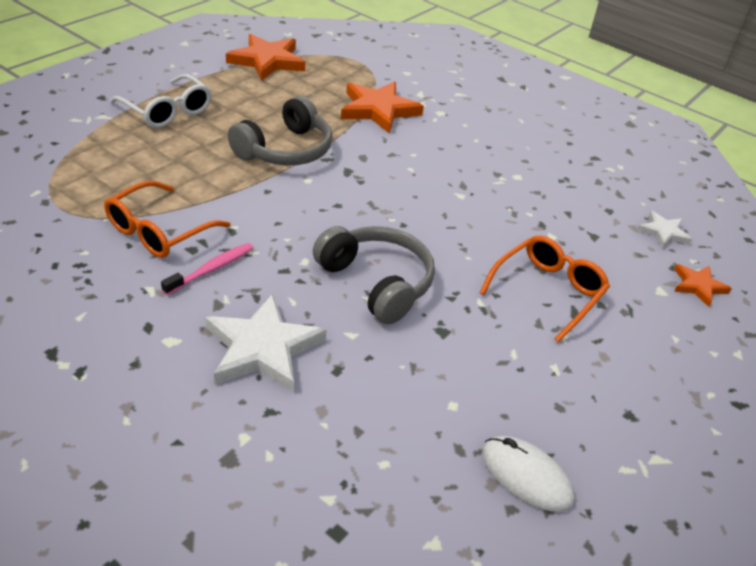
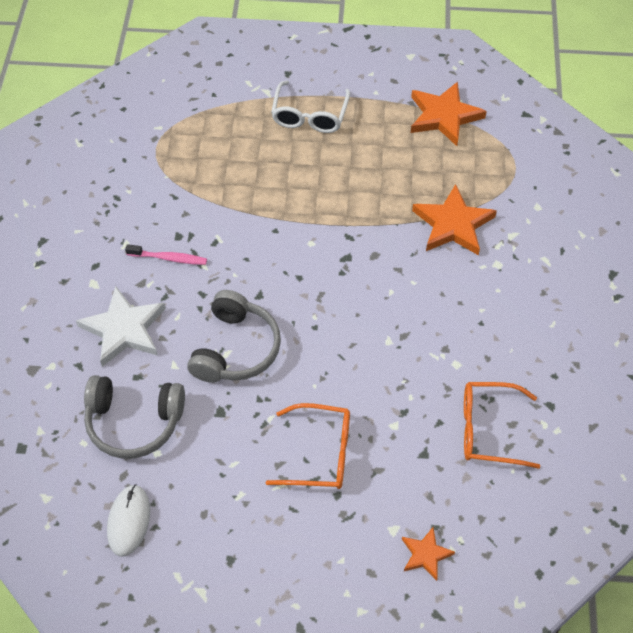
camera: 60 degrees right, 15 degrees up
orange glasses [104,181,231,258] -> orange glasses moved to [464,382,540,469]
grey headphones [228,96,332,166] -> grey headphones moved to [84,375,185,459]
white star [637,211,693,249] -> none

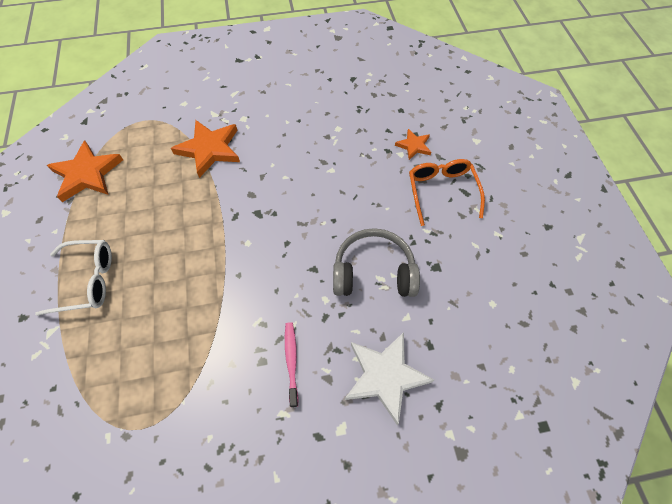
camera: 105 degrees left, 5 degrees up
grey headphones [84,375,185,459] -> none
white mouse [107,484,150,557] -> none
orange star [402,527,455,581] -> orange star moved to [395,129,431,160]
orange glasses [464,382,540,469] -> none

